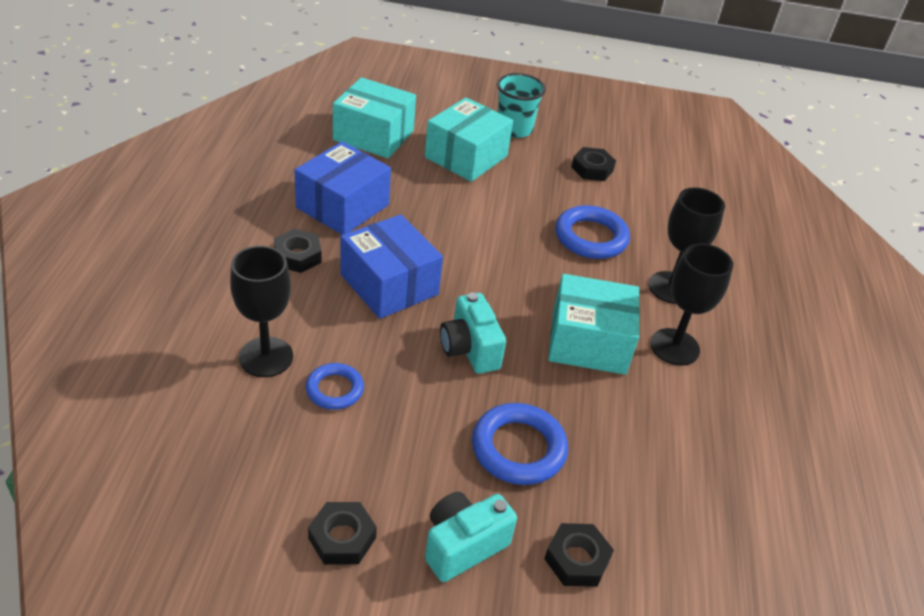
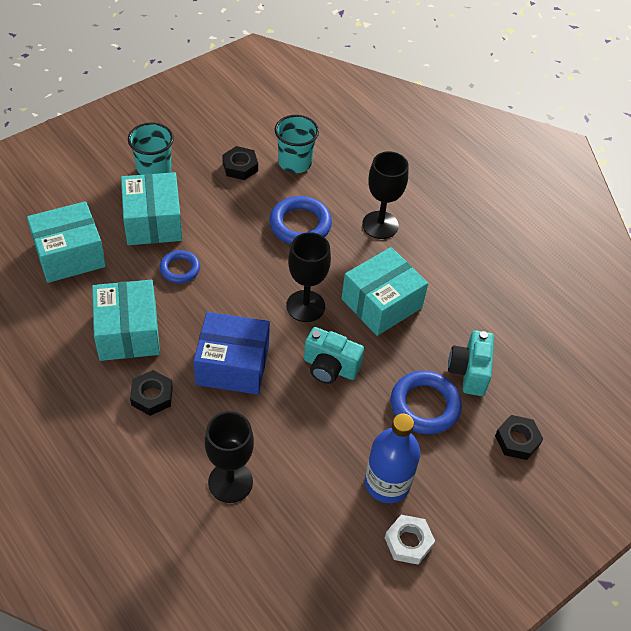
camera: 45 degrees left, 10 degrees up
blue box [294,141,391,235] -> turquoise box [92,280,160,361]
blue ring [306,363,364,410] -> blue ring moved to [159,250,200,283]
black nut [308,502,377,565] -> white nut [385,515,435,565]
turquoise camera [425,492,517,582] -> turquoise camera moved to [448,330,494,396]
black goblet [650,243,733,366] -> black goblet moved to [286,232,331,322]
none -> turquoise cup [275,115,319,173]
none -> blue bottle [365,414,420,503]

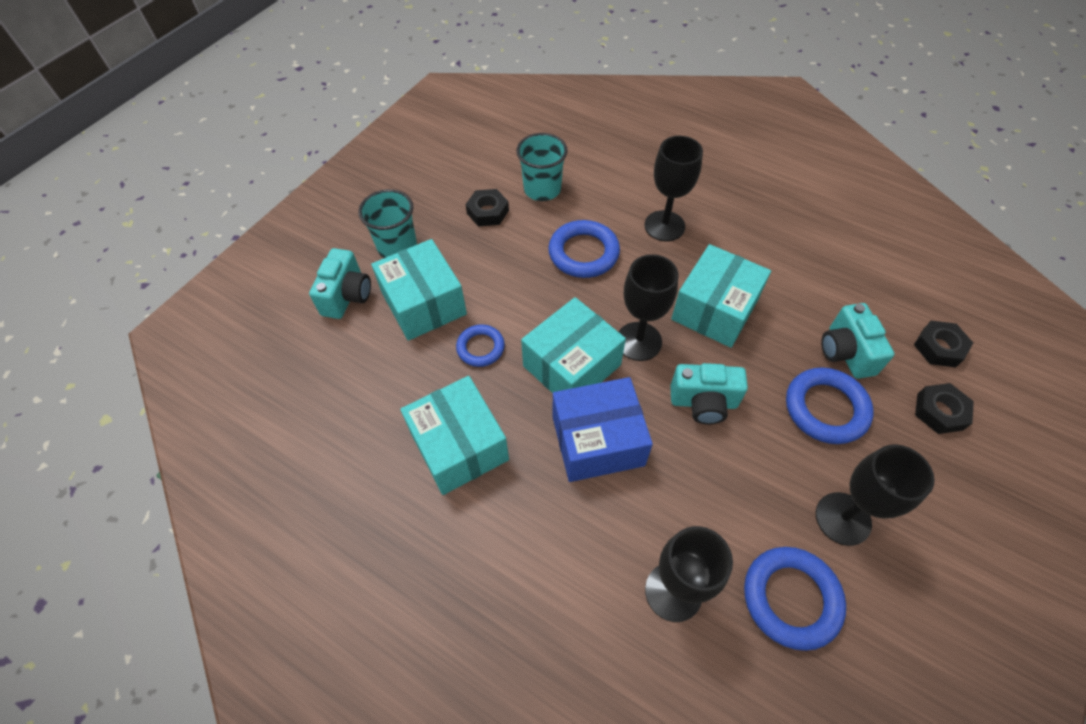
camera: 15 degrees left, 5 degrees up
turquoise box [27,201,106,283] -> turquoise box moved to [521,297,626,393]
black nut [130,370,173,416] -> black nut moved to [914,321,973,367]
blue bottle [365,414,420,503] -> black goblet [816,444,935,546]
white nut [385,515,435,565] -> none
none -> turquoise camera [309,248,371,319]
none -> blue ring [744,547,846,651]

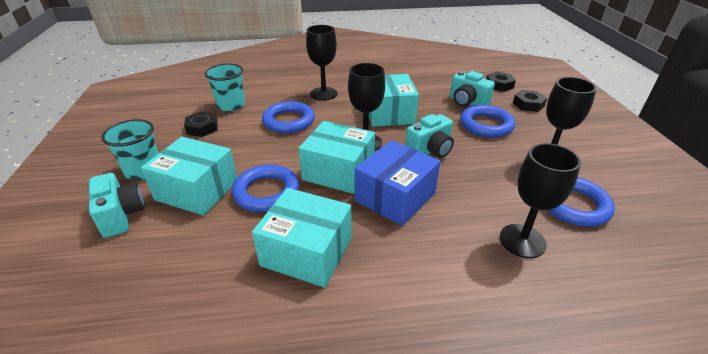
camera: 40 degrees left, 20 degrees down
blue ring [456,324,505,367] -> blue ring [232,165,299,212], size x1.61
turquoise box [521,297,626,393] -> turquoise box turned 75 degrees counterclockwise [299,121,375,194]

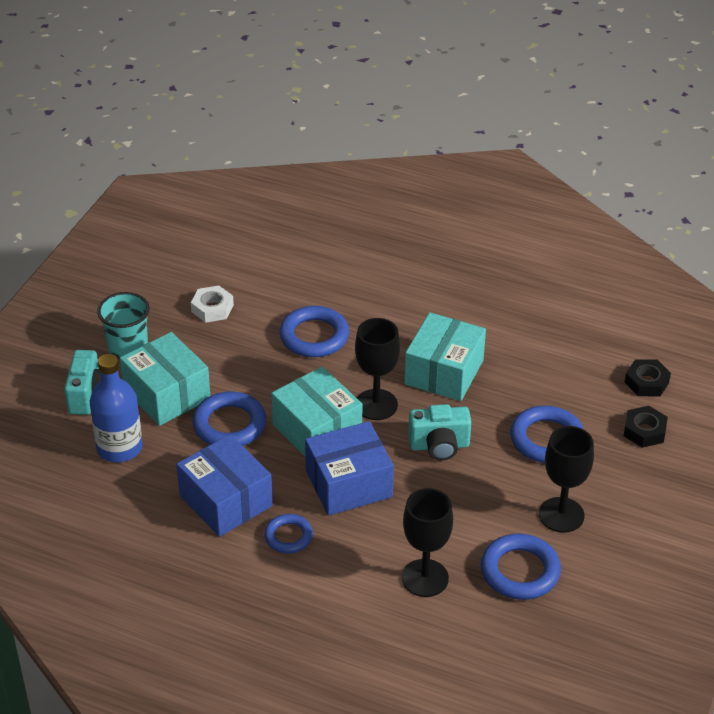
camera: 30 degrees right, 5 degrees up
black nut [184,111,217,137] -> white nut [191,286,234,323]
turquoise cup [205,63,245,112] -> none
turquoise box [252,188,352,288] -> blue box [176,434,273,537]
black goblet [306,25,338,101] -> none
turquoise camera [450,71,495,107] -> none
none -> blue bottle [90,354,142,462]
none -> blue ring [264,514,313,553]

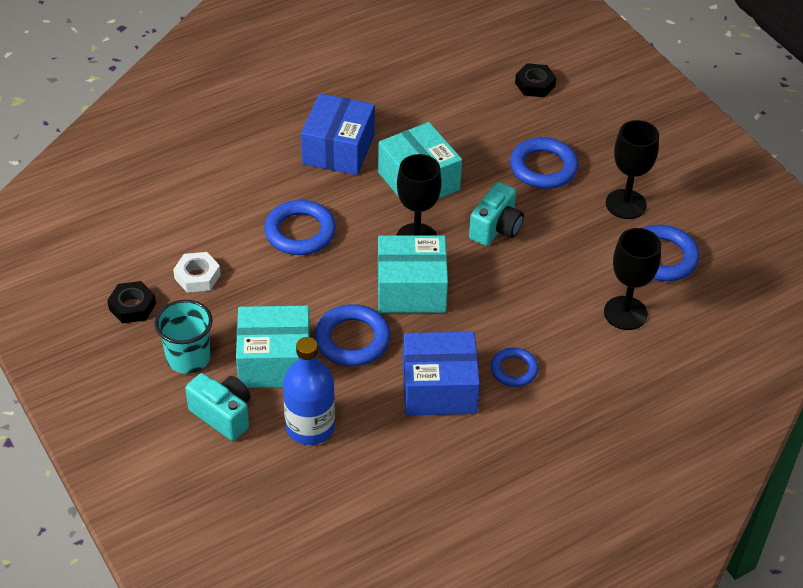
camera: 55 degrees left, 5 degrees up
blue box [305,421,394,516] -> blue box moved to [301,94,375,175]
black nut [624,406,668,448] -> black nut moved to [107,281,156,323]

